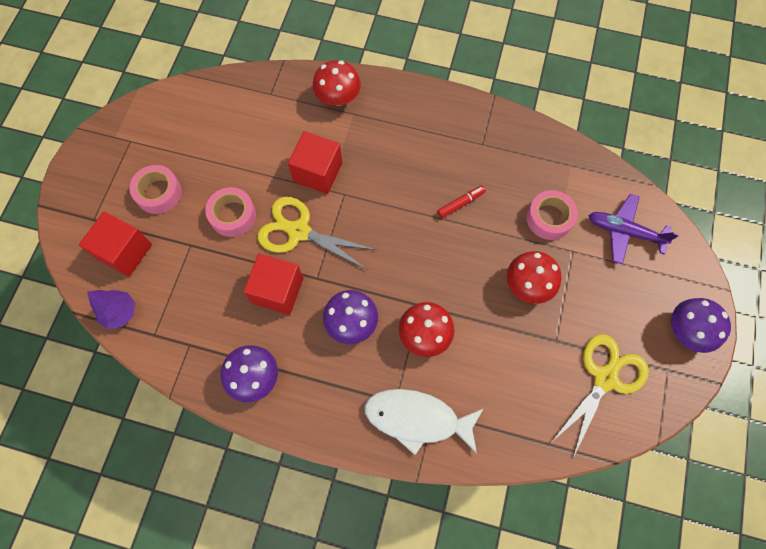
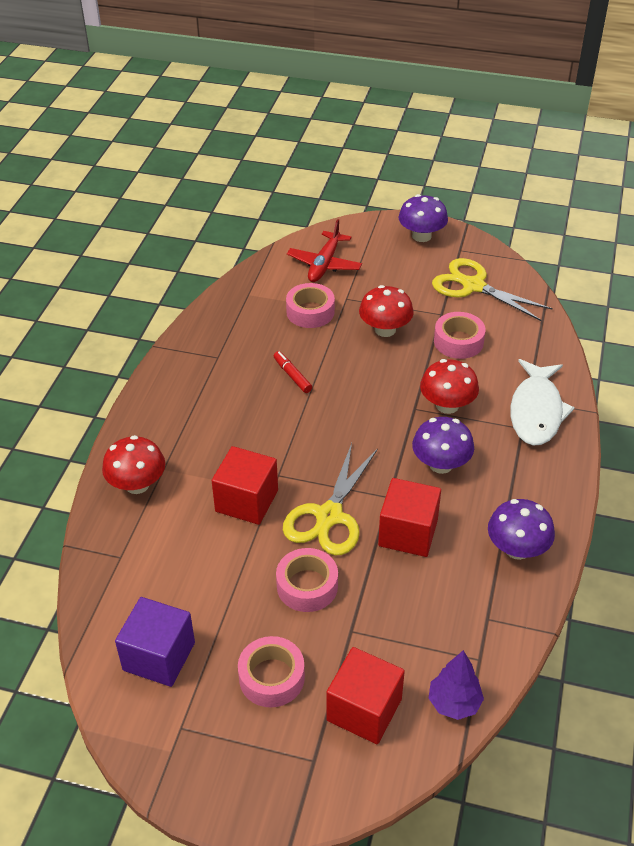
camera: 90 degrees left, 25 degrees down
purple plane [588,194,679,264] -> red plane [287,219,362,282]
none -> purple cube [115,597,195,687]
none -> pink tape [434,312,486,359]

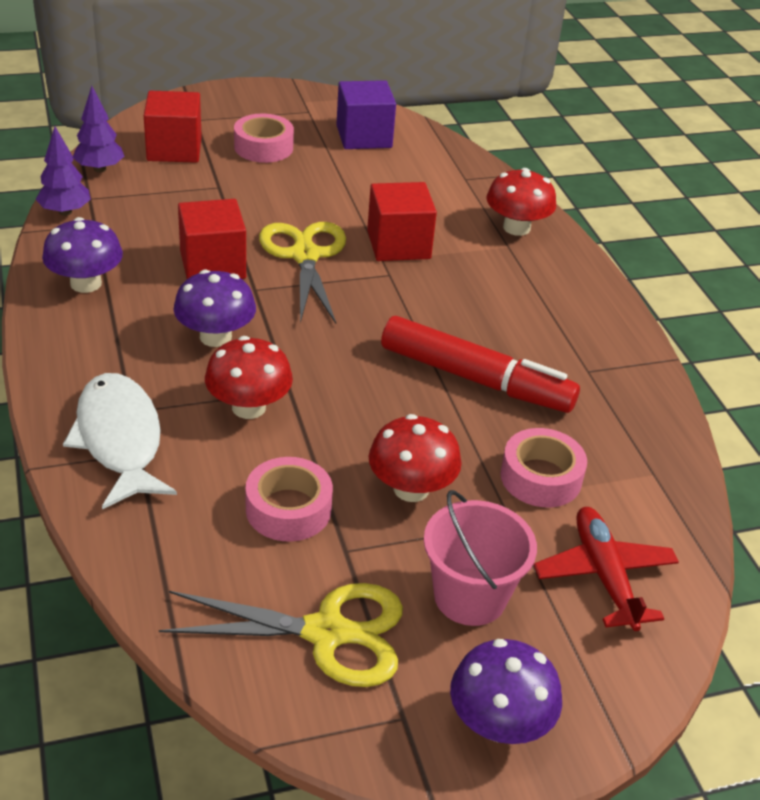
camera: 145 degrees right, 5 degrees down
red marker [274,351,312,393] -> red marker [381,316,580,413], size x2.31
pink tape [276,548,338,612] -> none
none -> purple tree [36,126,91,216]
none -> pink bucket [424,490,537,626]

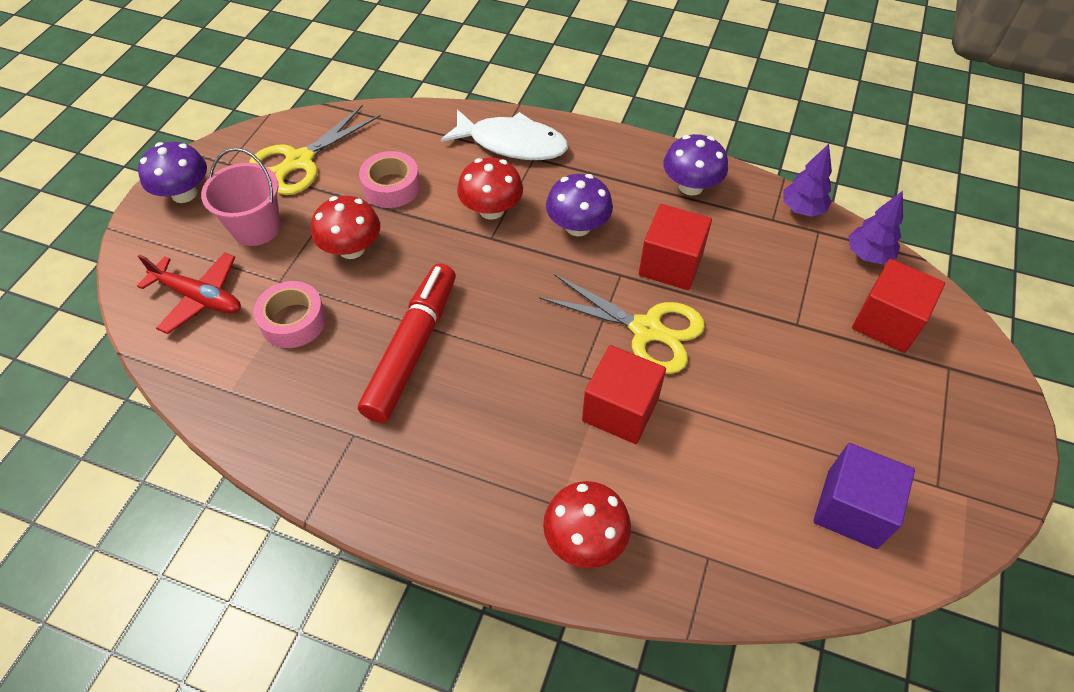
camera: 130 degrees right, 15 degrees up
pink tape [234,113,294,163] -> none
red marker [381,316,580,413] -> red marker turned 135 degrees clockwise [358,263,456,423]

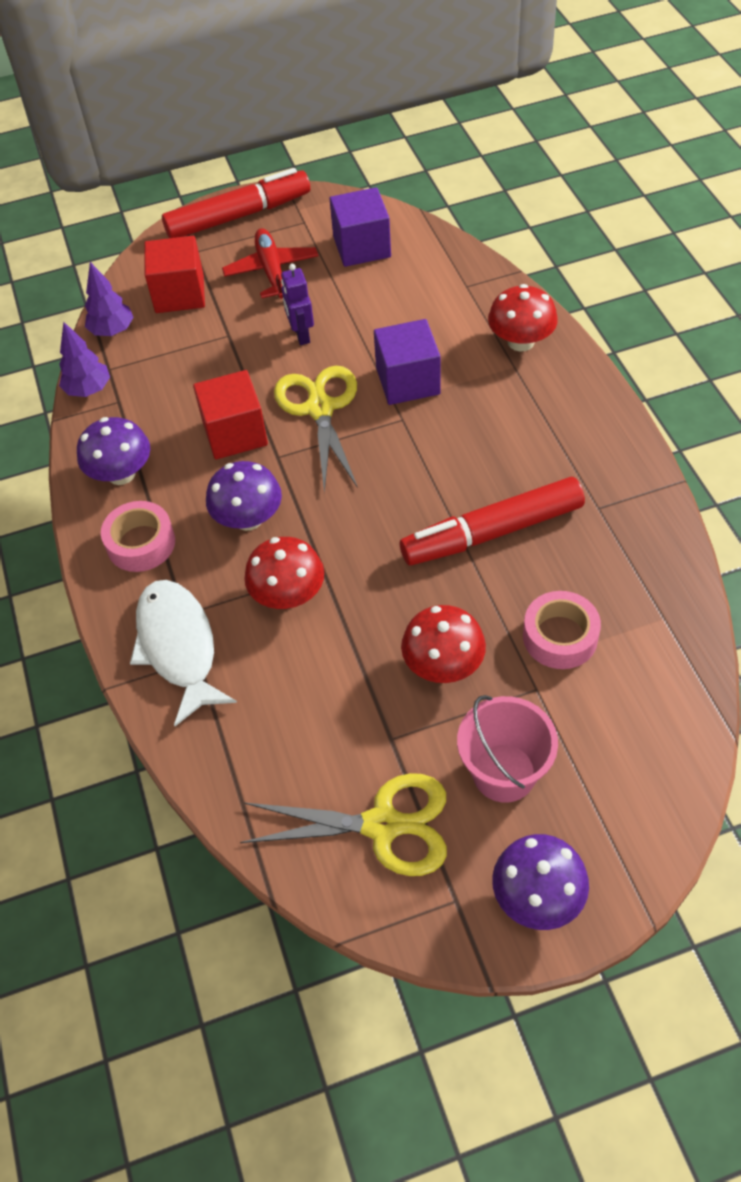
camera: 125 degrees left, 0 degrees up
red plane [137,252,241,334] -> red plane moved to [222,228,319,299]
pink tape [359,151,421,208] -> pink tape moved to [101,501,175,572]
red cube [582,345,666,444] -> purple cube [374,319,441,405]
none -> red marker [162,168,310,238]
none -> purple robot [281,264,314,345]

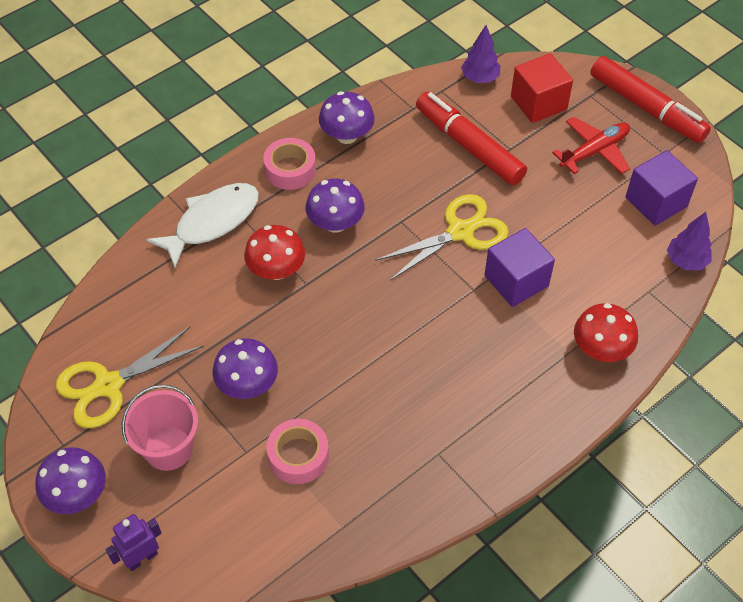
camera: 65 degrees right, 0 degrees up
purple tree [59,322,110,397] -> purple tree moved to [667,212,712,270]
red cube [193,370,268,459] -> none
yellow scissors [240,773,447,876] -> yellow scissors turned 75 degrees clockwise [56,327,204,428]
purple robot [281,264,314,345] -> purple robot moved to [106,514,162,571]
red marker [400,477,585,566] -> red marker moved to [416,92,527,186]
red mushroom [401,605,486,683] -> purple mushroom [213,338,278,399]

